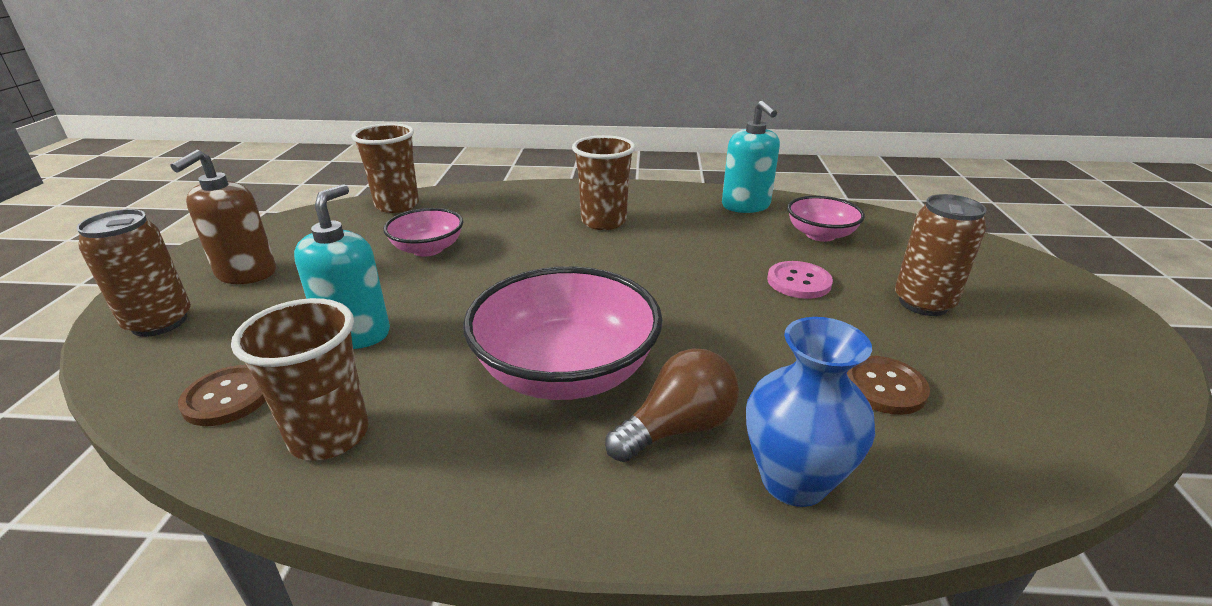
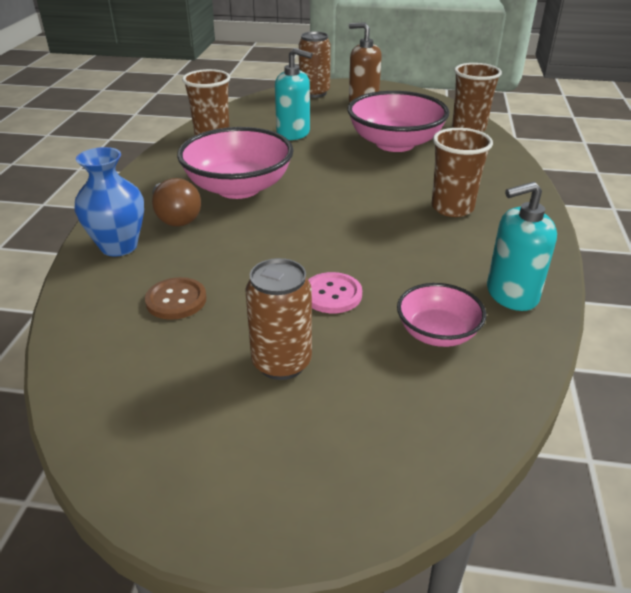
camera: 95 degrees right, 5 degrees up
brown button [178,365,266,426] -> none
pink bowl [383,208,463,256] -> pink bowl [347,91,449,152], size x1.80

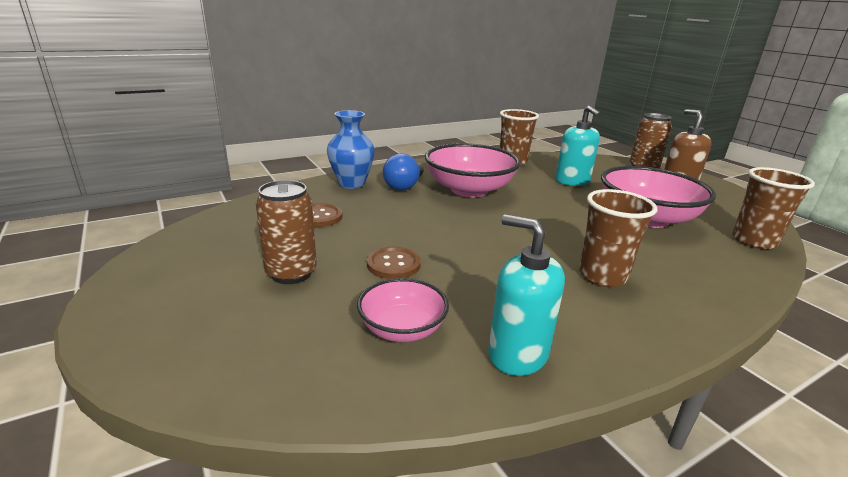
camera: 50 degrees right, 10 degrees down
brown light bulb [152,178,201,227] -> blue light bulb [383,154,424,191]
pink button [308,272,362,313] -> brown button [367,246,421,279]

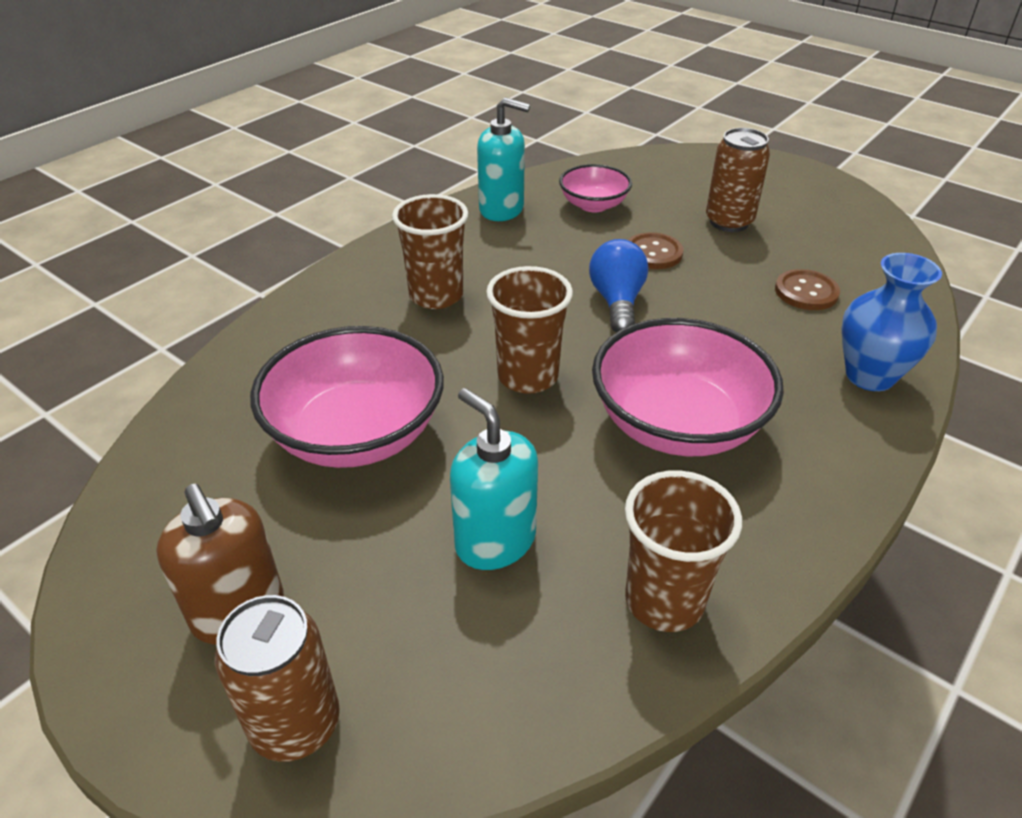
camera: 160 degrees right, 15 degrees up
blue light bulb [383,154,424,191] -> blue light bulb moved to [589,239,648,332]
brown cup [732,167,815,250] -> brown cup moved to [486,266,573,394]

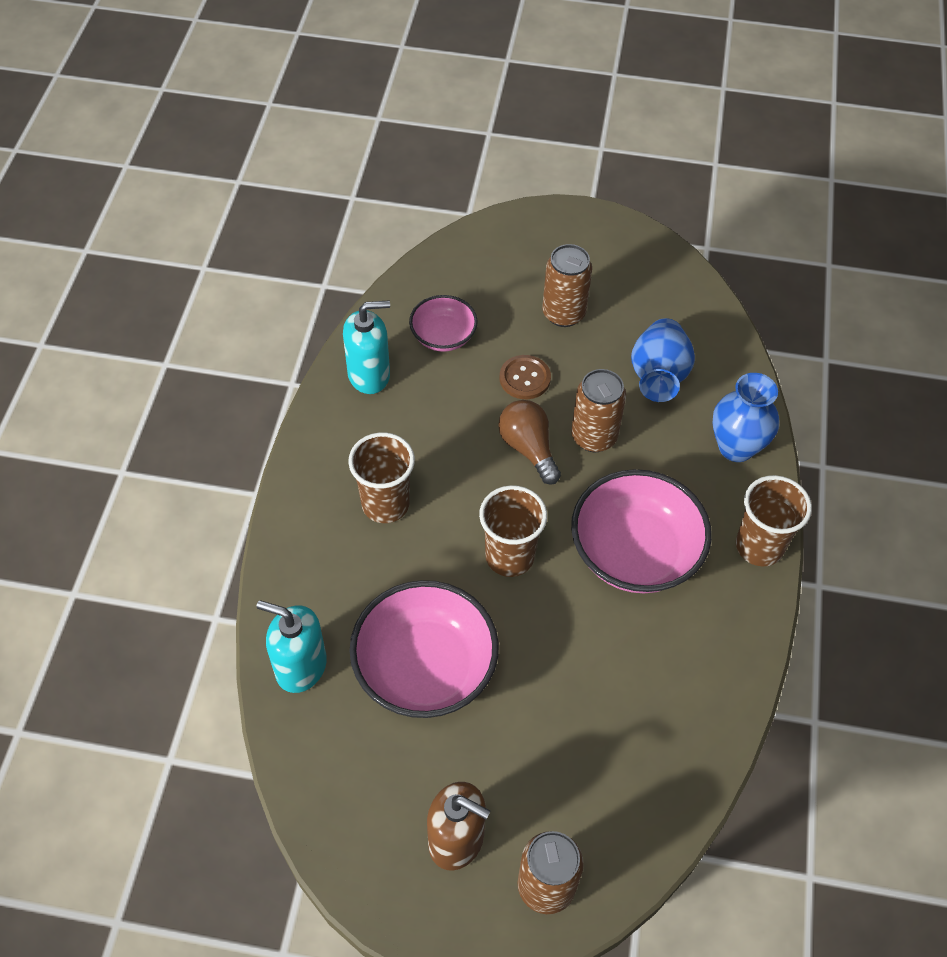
camera: 30 degrees left, 15 degrees up
turquoise soap dispenser [450,388,538,570] -> turquoise soap dispenser moved to [257,600,327,693]
blue light bulb [589,239,648,332] -> brown light bulb [498,400,561,485]
brown cup [625,470,742,632] -> brown cup moved to [736,475,812,566]
brown button [775,269,840,310] -> blue vase [631,318,695,402]
none -> brown can [571,369,626,452]

